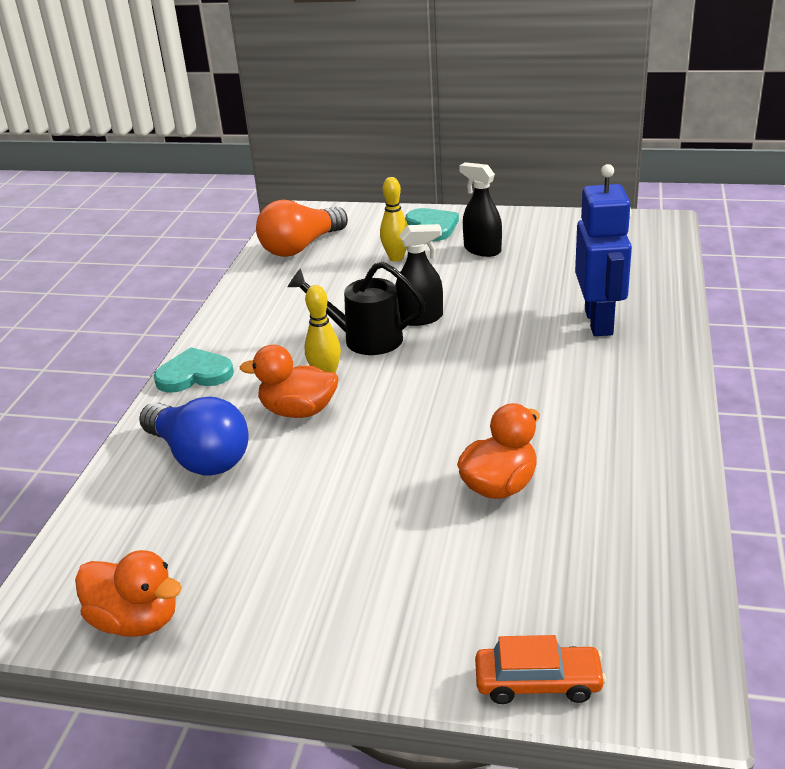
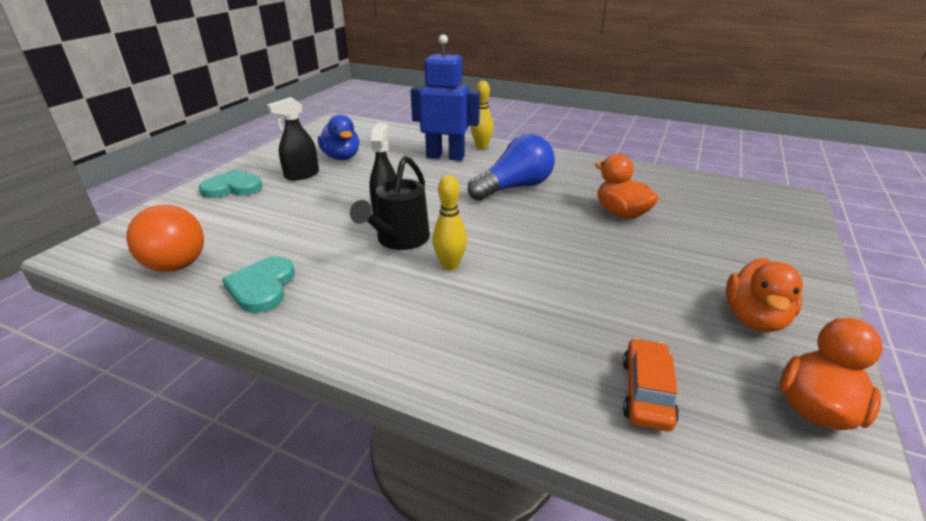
camera: 80 degrees left, 0 degrees up
blue light bulb [139,396,248,476] -> blue light bulb moved to [468,134,555,201]
turquoise heart [154,347,234,393] -> turquoise heart moved to [222,256,295,313]
orange duck [240,345,339,418] -> orange duck moved to [726,258,803,332]
yellow bowling pin [380,177,408,262] -> yellow bowling pin moved to [471,81,493,149]
orange car [475,635,606,704] -> orange car moved to [623,338,679,431]
none -> blue duck [318,114,360,160]

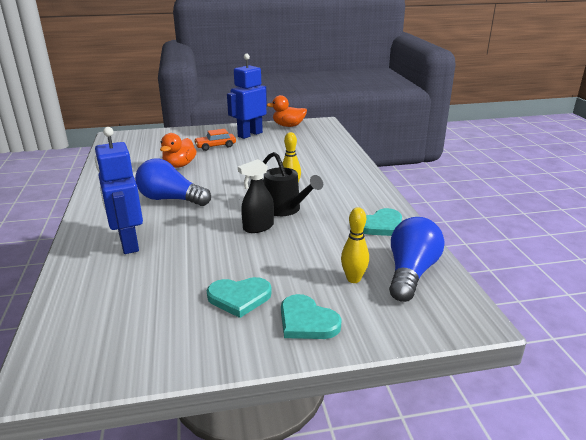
camera: 125 degrees left, 5 degrees down
orange light bulb [126,205,204,272] -> blue light bulb [389,217,444,302]
black spray bottle [267,97,319,180] -> turquoise heart [207,277,272,318]
blue duck [318,114,360,160] -> none
black watering can [350,156,430,250] -> black watering can turned 60 degrees clockwise [262,152,323,216]
yellow bowling pin [471,81,493,149] -> yellow bowling pin moved to [341,207,369,283]
orange car [623,338,679,431] -> orange car moved to [194,129,236,151]
orange duck [726,258,803,332] -> blue robot [227,54,267,139]

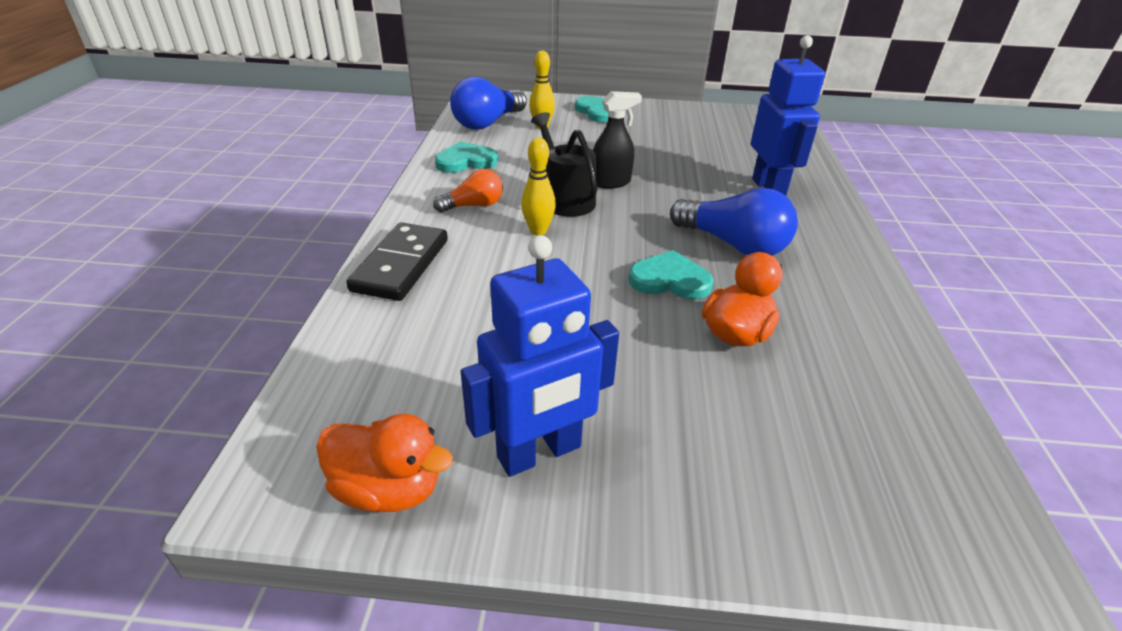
camera: 165 degrees left, 10 degrees up
orange car [194,129,236,151] -> none
turquoise heart [207,277,272,318] -> turquoise heart moved to [628,250,714,299]
none -> black domino [346,222,448,301]
none -> orange light bulb [433,169,503,212]

